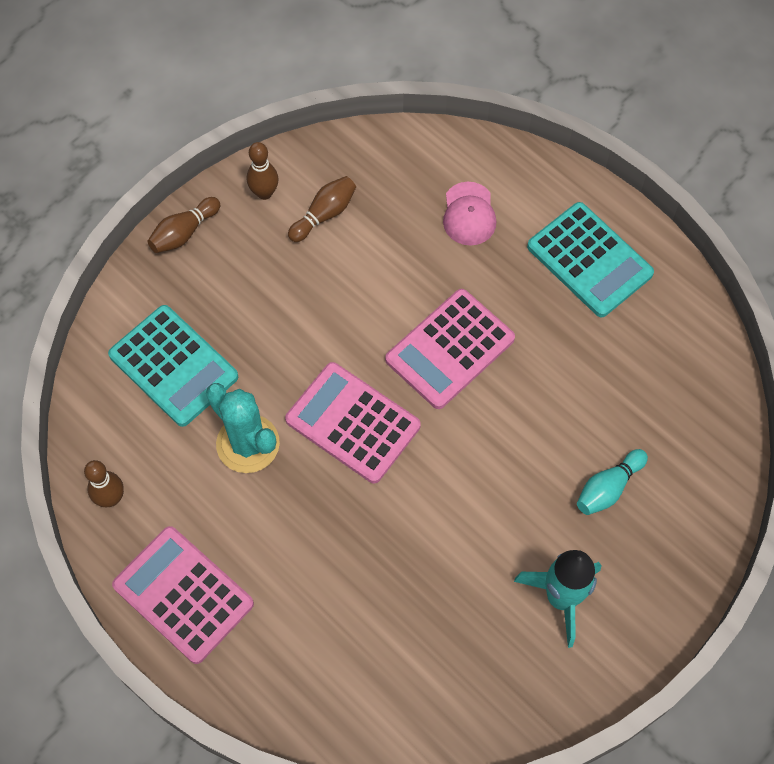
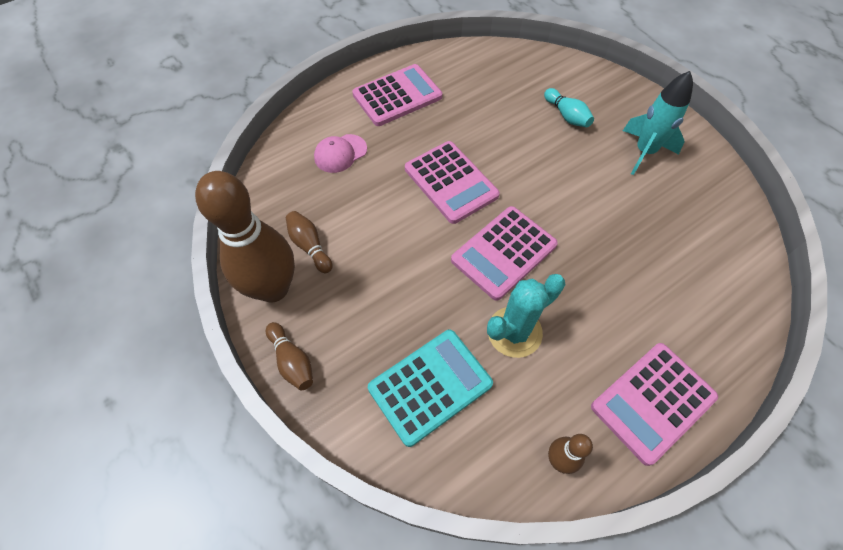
camera: 80 degrees left, 5 degrees down
brown bowling pin [247,142,279,200] -> brown bowling pin [195,171,295,302], size x2.24
pink cap [443,182,496,245] -> pink cap turned 135 degrees clockwise [314,134,367,173]
turquoise calculator [527,202,654,317] -> pink calculator [352,64,442,126]

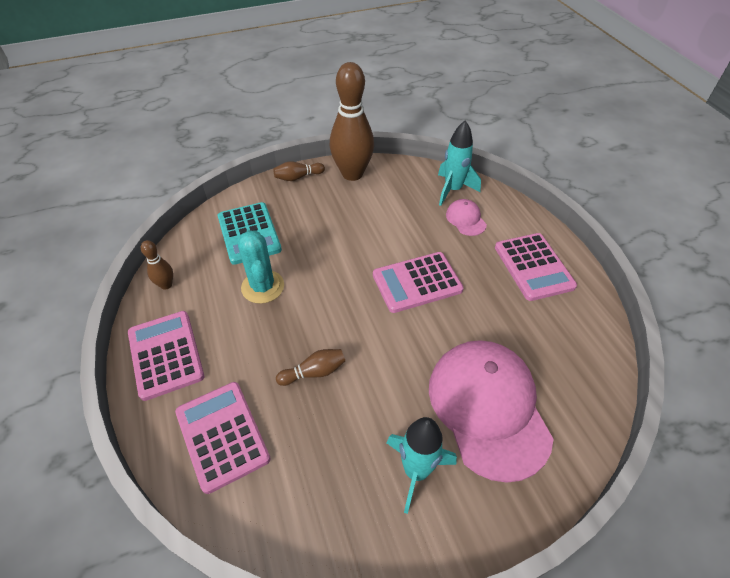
camera: 105 degrees right, 10 degrees down
brown bowling pin [286,211,332,273] -> brown bowling pin moved to [276,349,345,386]
pink calculator [451,206,558,301] -> pink calculator moved to [175,382,271,494]
turquoise bowling pin [544,88,594,127] -> pink cap [429,340,554,483]
none -> turquoise rocket [438,120,481,206]

